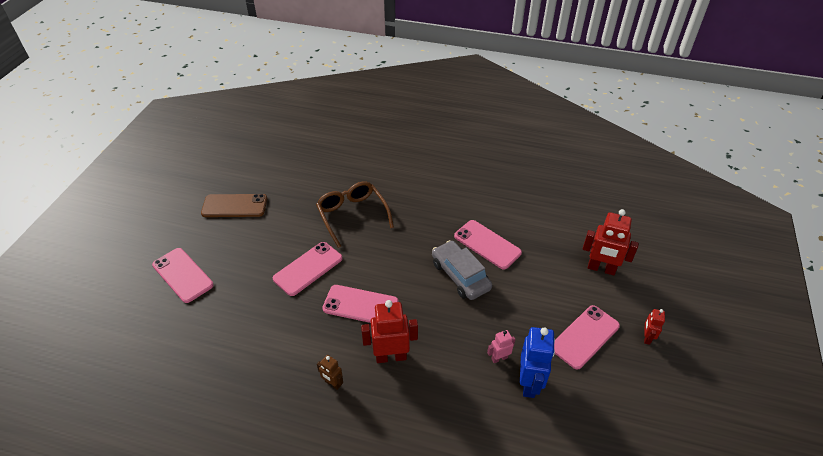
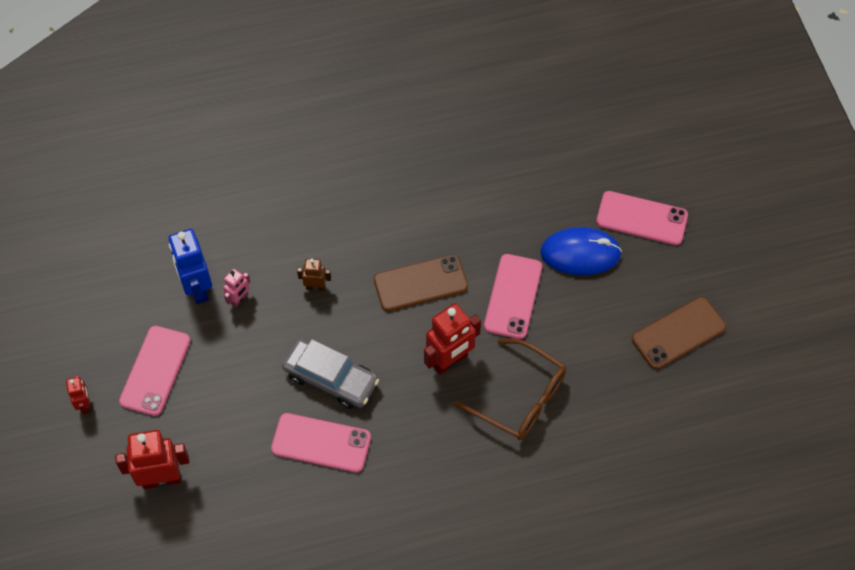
camera: 150 degrees right, 15 degrees up
brown robot [317,355,343,390] -> brown robot moved to [297,259,331,291]
pink phone [322,285,399,323] -> brown phone [374,255,468,311]
red robot [361,300,418,363] -> red robot moved to [424,303,481,375]
none -> blue mouse [540,227,622,275]

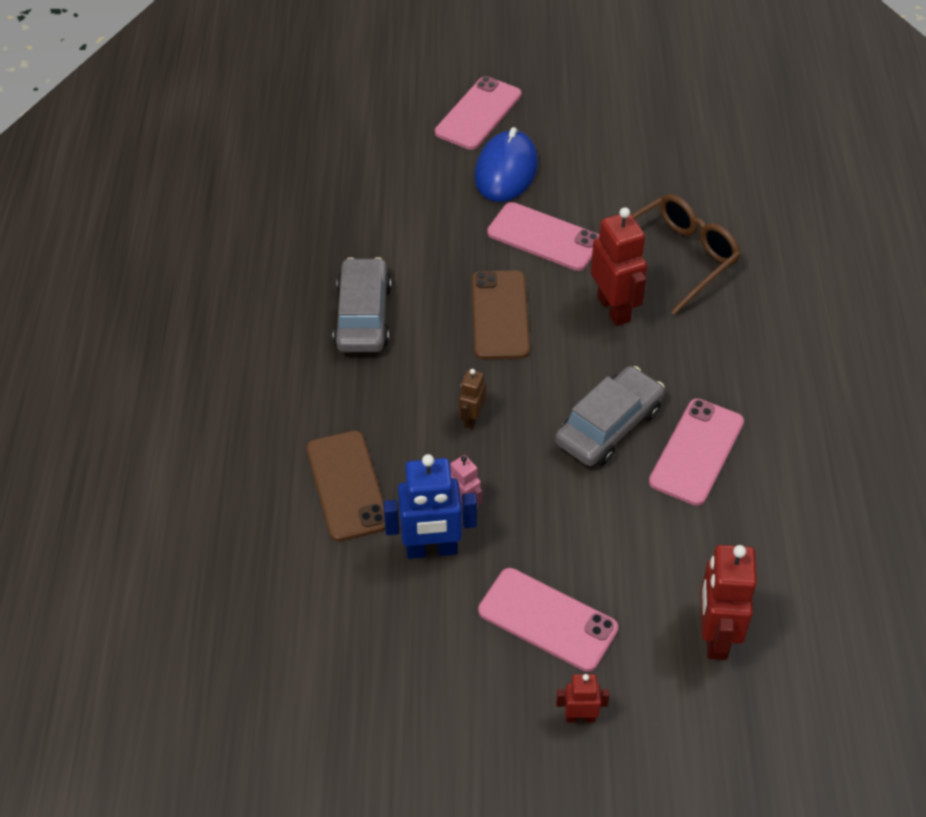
camera: 75 degrees left, 10 degrees down
brown phone [632,297,726,369] -> brown phone moved to [306,431,385,542]
none -> grey car [333,257,391,352]

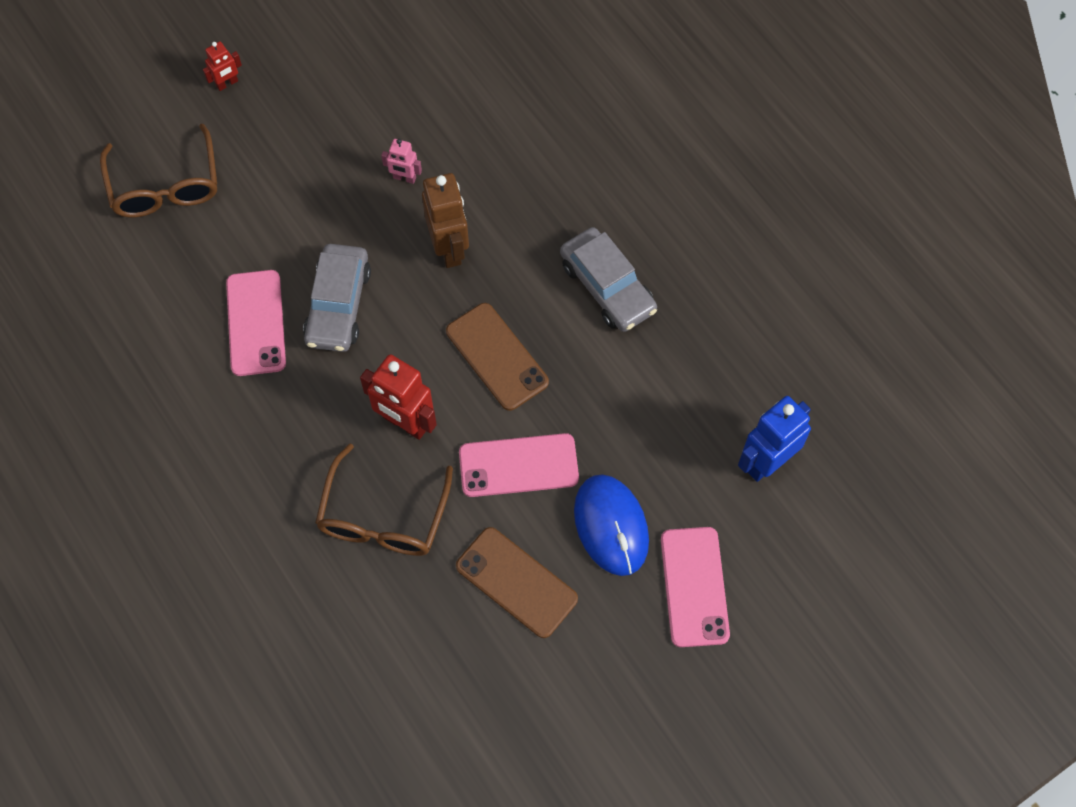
camera: 145 degrees right, 15 degrees up
brown phone [306,431,385,542] -> brown phone moved to [456,527,578,638]
blue robot [383,454,477,559] -> blue robot moved to [738,396,811,482]
brown robot [459,369,486,429] -> brown robot [422,173,469,268], size x1.90
pink phone [478,568,619,672] -> none
red robot [701,545,757,660] -> brown glasses [100,124,217,217]

